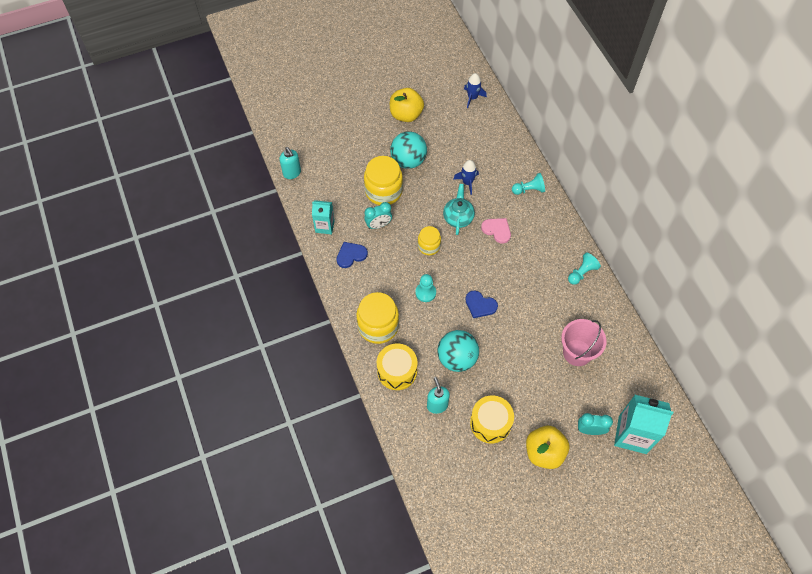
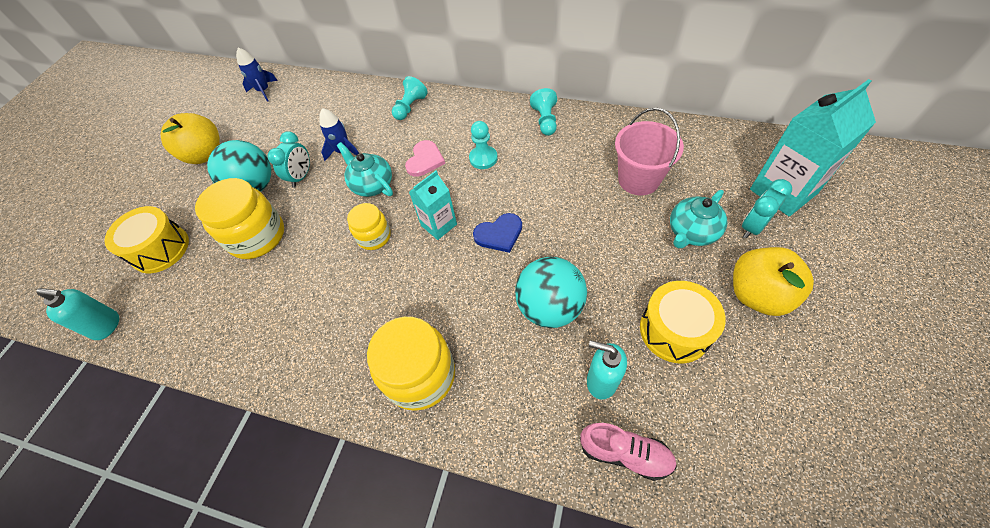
camera: 45 degrees left, 5 degrees down
turquoise carton [312,200,335,235] -> turquoise carton moved to [409,171,457,240]
blue heart [336,242,368,268] -> none
turquoise clock [364,202,392,229] -> turquoise clock moved to [268,131,310,188]
yellow drum [377,344,418,390] -> yellow drum moved to [104,206,189,273]
turquoise pawn [416,274,436,302] -> turquoise pawn moved to [469,121,498,169]
pink heart [481,218,511,244] -> pink heart turned 120 degrees clockwise [405,140,445,177]
none -> pink shoe [580,423,677,481]
none -> turquoise teapot [670,190,728,248]

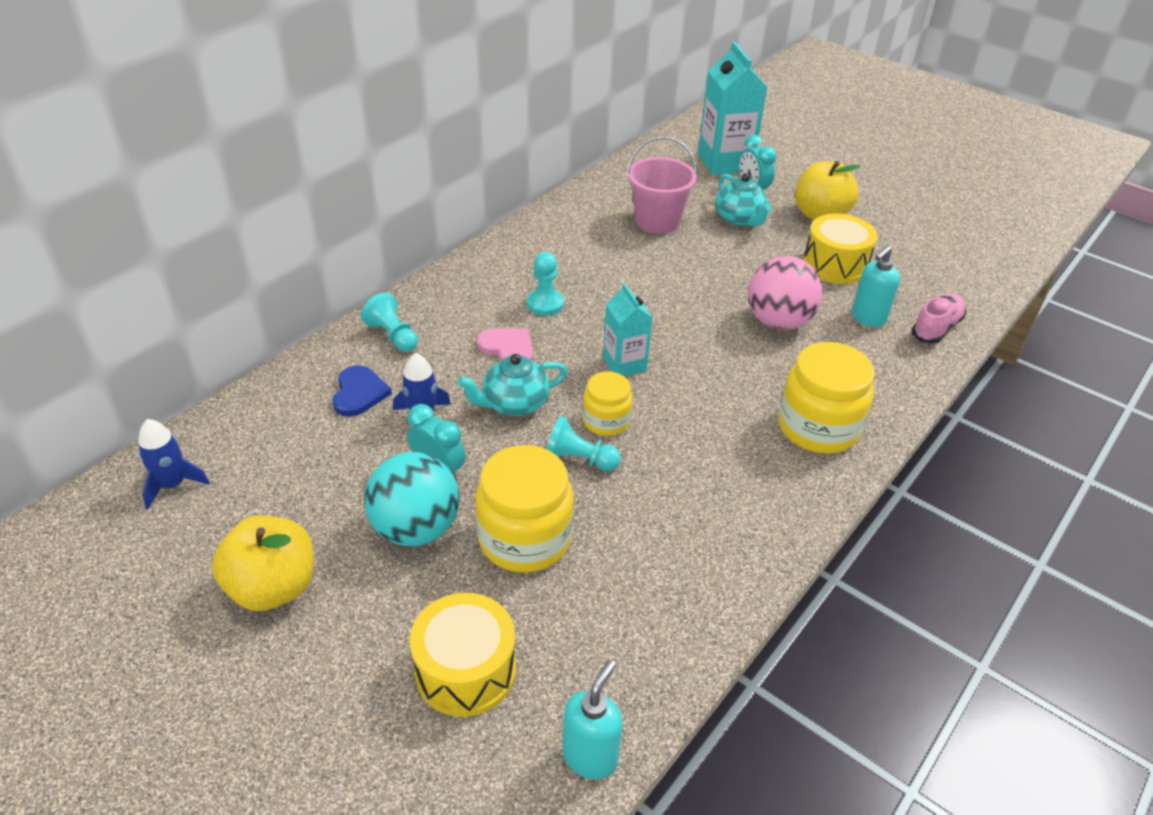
camera: 75 degrees left, 15 degrees down
blue heart [473,213,522,253] -> blue heart moved to [333,365,392,417]
turquoise ball [515,257,587,328] -> pink ball [748,256,823,330]
turquoise pawn [530,88,557,136] -> turquoise pawn moved to [546,416,621,471]

